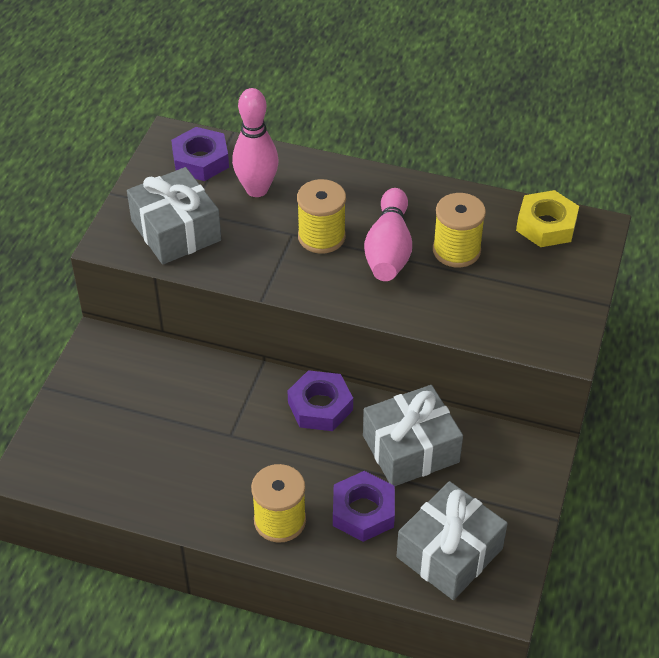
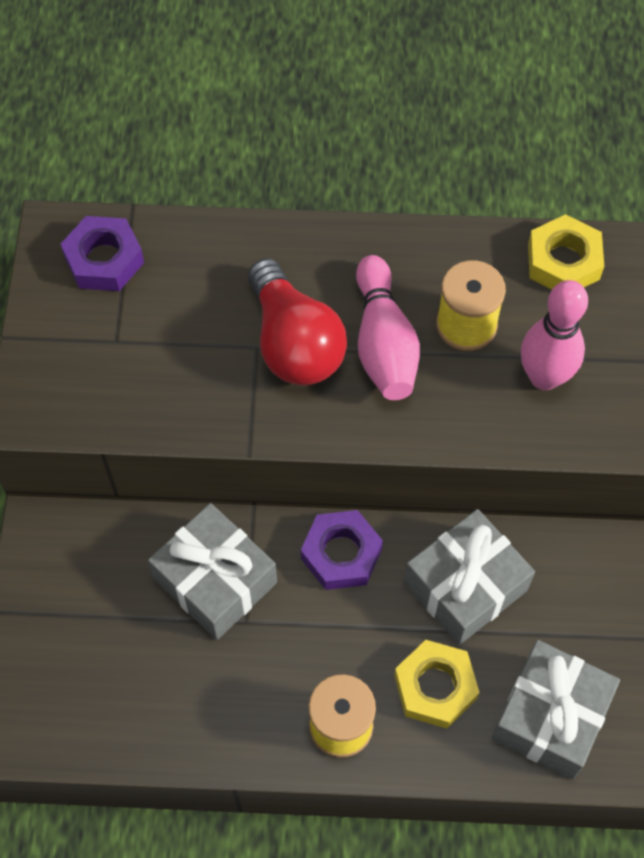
camera: 15 degrees left, 15 degrees up
grey gift [127,167,221,265] -> grey gift moved to [148,503,277,640]
pink bowling pin [232,88,279,197] -> pink bowling pin moved to [521,280,588,390]
yellow spool [297,179,346,254] -> red light bulb [248,258,347,386]
purple nut [333,471,395,542] -> yellow nut [394,640,480,728]

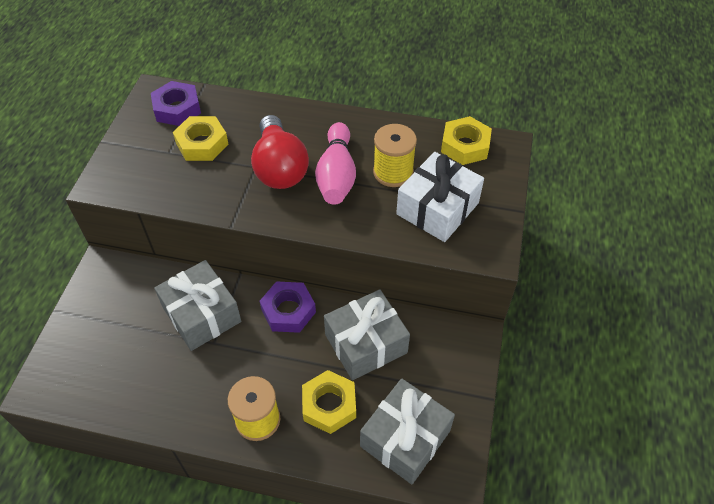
camera: 10 degrees right, 10 degrees down
pink bowling pin [521,280,588,390] -> white gift [396,152,484,242]
none -> yellow nut [173,116,228,161]

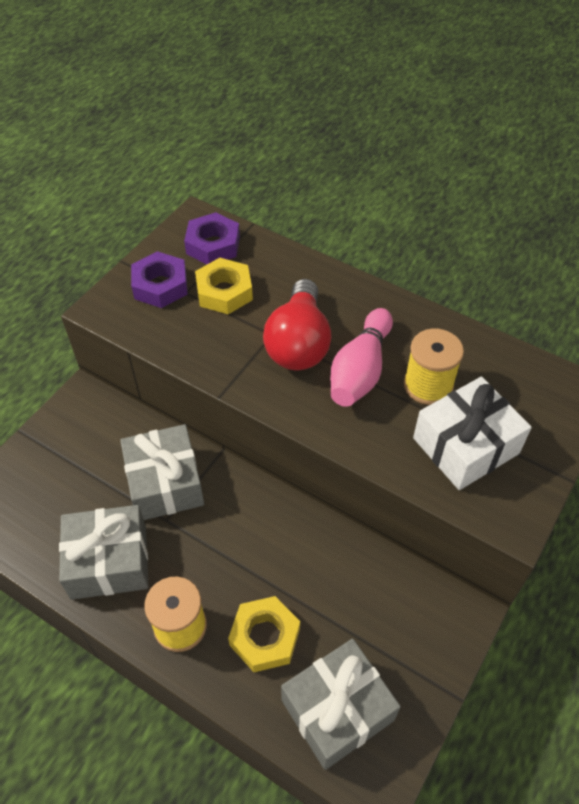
camera: 20 degrees right, 0 degrees up
purple nut [259,282,316,333] -> purple nut moved to [131,251,188,308]
grey gift [324,290,410,380] -> grey gift moved to [59,505,149,600]
yellow nut [441,116,492,165] -> none

